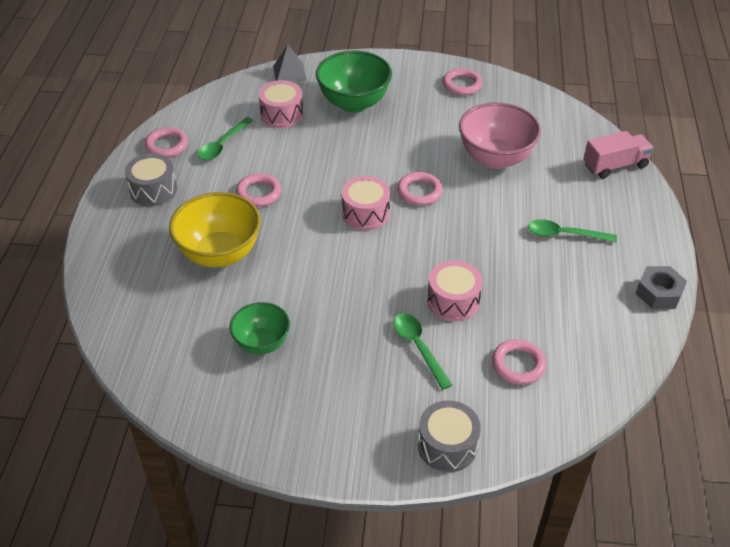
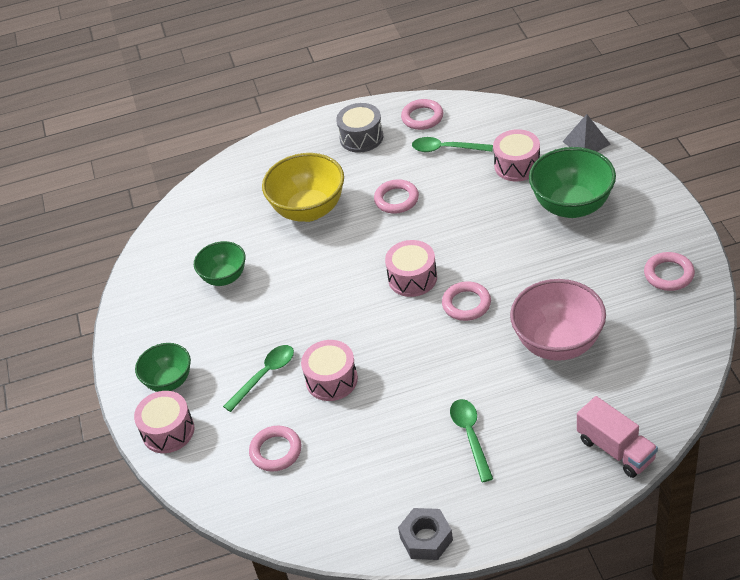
camera: 75 degrees right, 0 degrees up
grey drum [418,400,481,472] -> pink drum [134,391,194,453]
none -> green bowl [135,343,191,392]

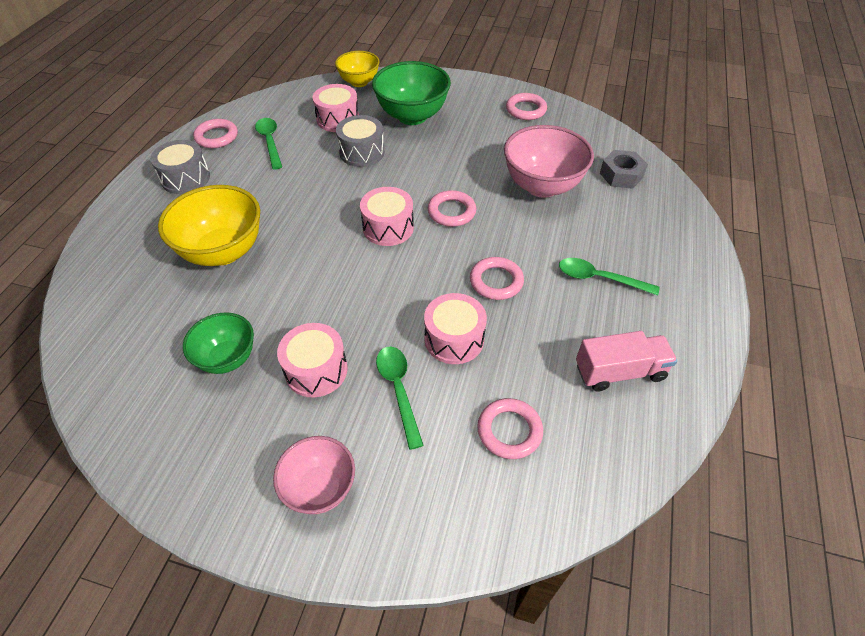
camera: 65 degrees left, 5 degrees up
pink drum [134,391,194,453] -> pink drum moved to [277,323,348,397]
green bowl [135,343,191,392] -> pink bowl [273,436,355,514]
pink ring [374,179,419,214] -> pink ring moved to [470,257,524,300]
grey nut [398,508,453,560] -> grey nut moved to [600,150,648,189]
green spoon [412,137,493,152] -> green spoon turned 120 degrees clockwise [255,118,282,170]
grey pyramid [562,114,611,152] -> yellow bowl [335,51,380,87]
pink truck [577,396,658,478] -> pink truck moved to [576,331,677,392]
none -> grey drum [336,115,385,167]

